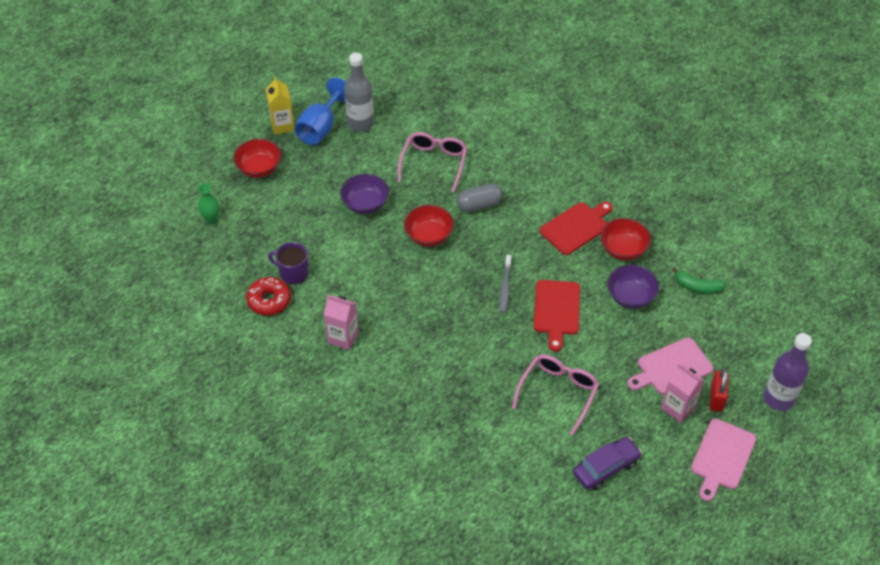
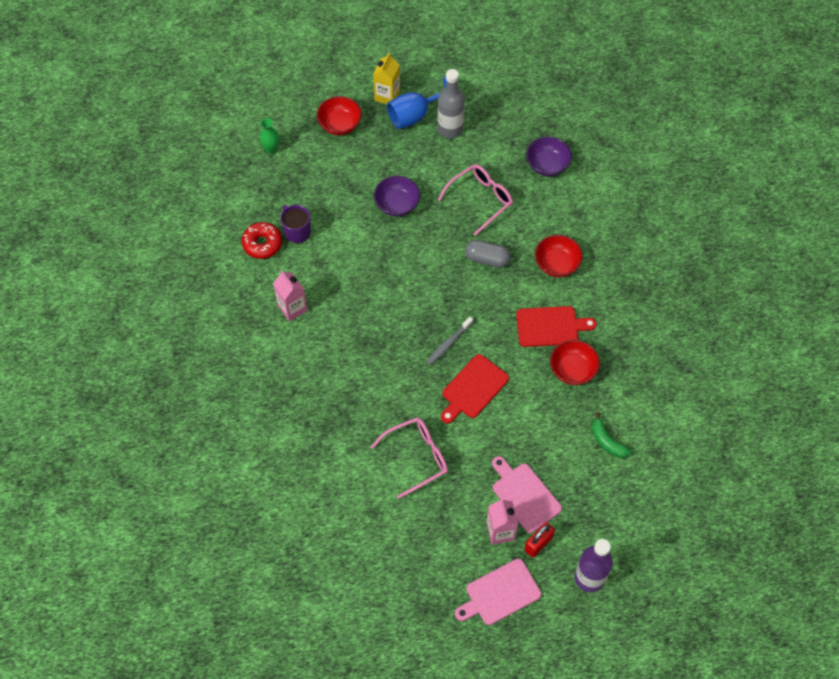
camera: 35 degrees right, 10 degrees up
red bowl [404,205,454,247] -> red bowl moved to [535,235,583,277]
purple car [573,437,642,490] -> none
purple bowl [607,264,659,309] -> purple bowl moved to [526,136,572,176]
pink cutting board [627,337,713,394] -> pink cutting board turned 45 degrees clockwise [492,456,562,533]

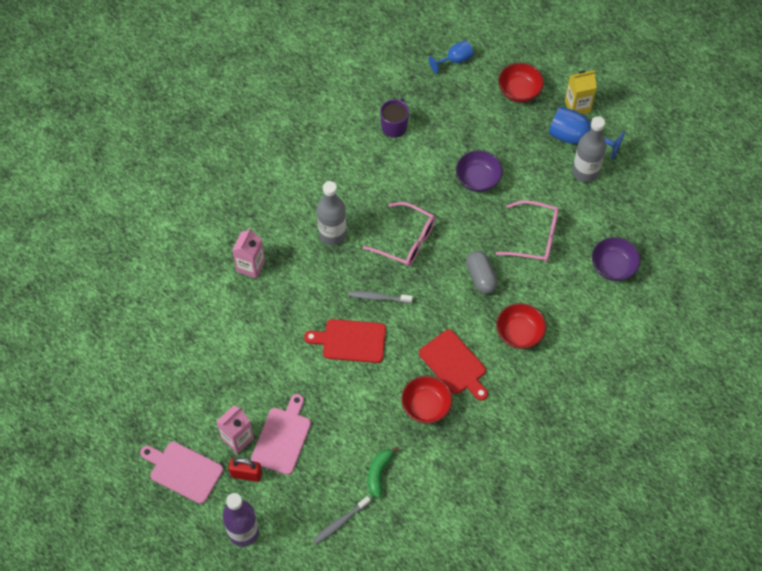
camera: 55 degrees right, 0 degrees up
red donut [242,222,282,259] -> none
green vase [260,118,279,154] -> blue goblet [429,40,473,74]
pink carton [273,270,308,321] -> pink carton moved to [232,228,265,279]
pink glasses [371,417,448,499] -> pink glasses moved to [363,202,435,266]
none -> grey toothbrush [313,496,371,544]
none -> grey bottle [317,181,347,245]

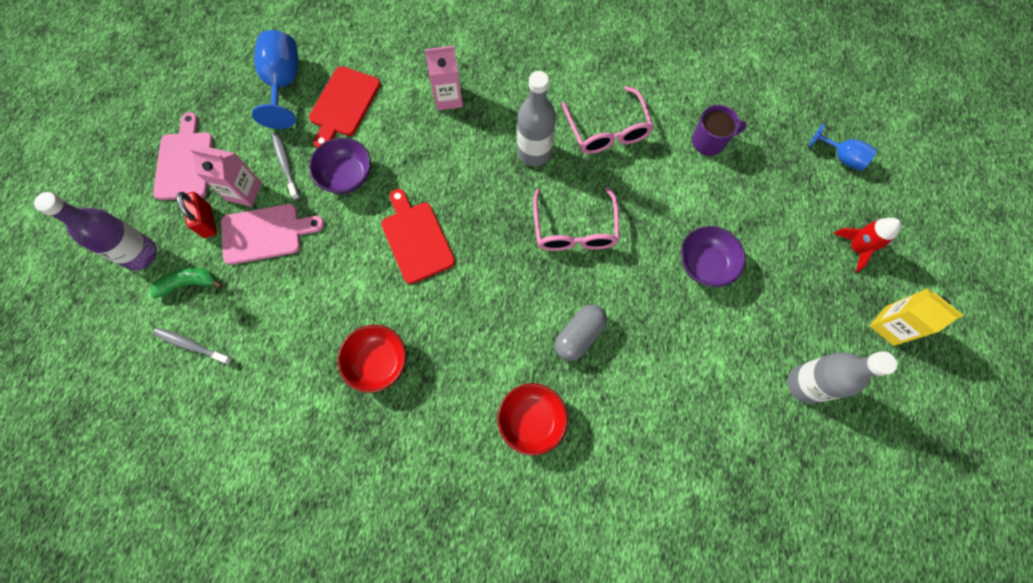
camera: 60 degrees right, 10 degrees up
grey toothbrush [348,291,413,303] -> grey toothbrush moved to [272,132,300,200]
green banana [368,447,399,498] -> green banana moved to [151,268,223,299]
red cutting board [419,329,488,401] -> red cutting board moved to [309,66,381,148]
pink glasses [495,200,559,262] -> pink glasses moved to [562,86,654,154]
red bowl [498,63,544,102] -> red rocket [834,218,901,272]
blue goblet [549,107,625,161] -> blue goblet moved to [252,30,298,129]
purple bowl [592,237,641,281] -> purple bowl moved to [309,137,371,194]

